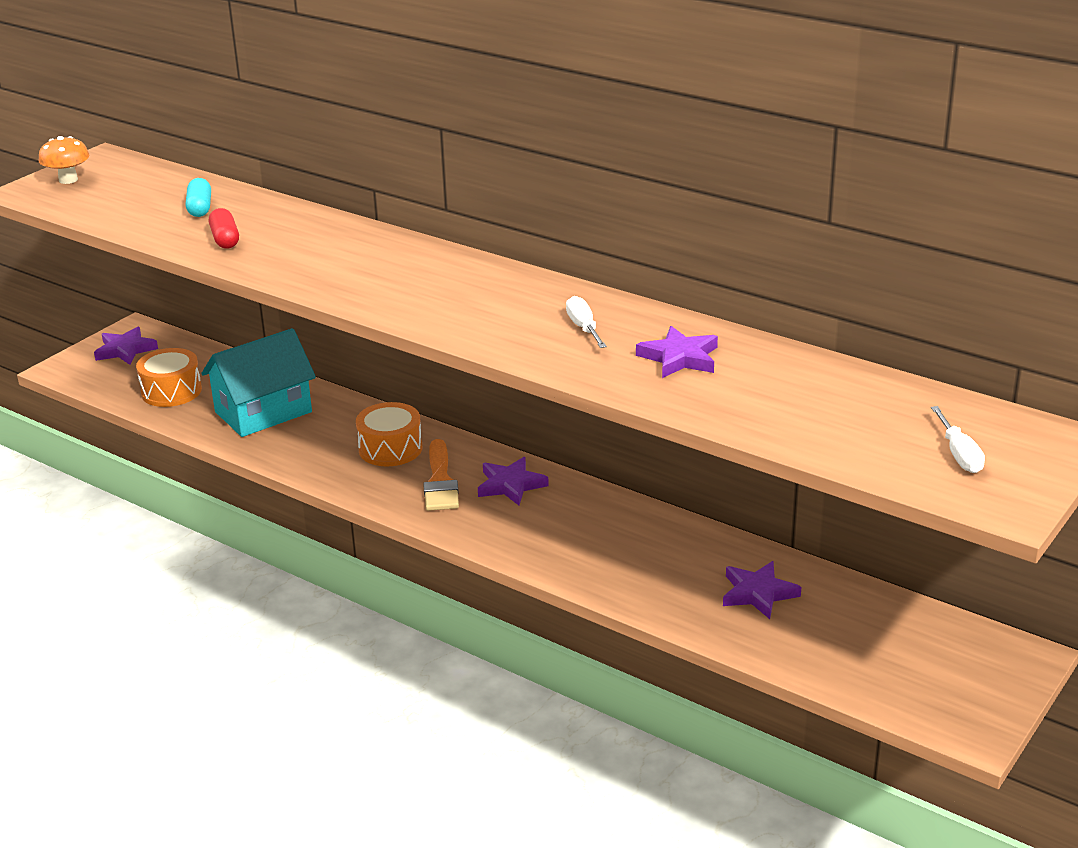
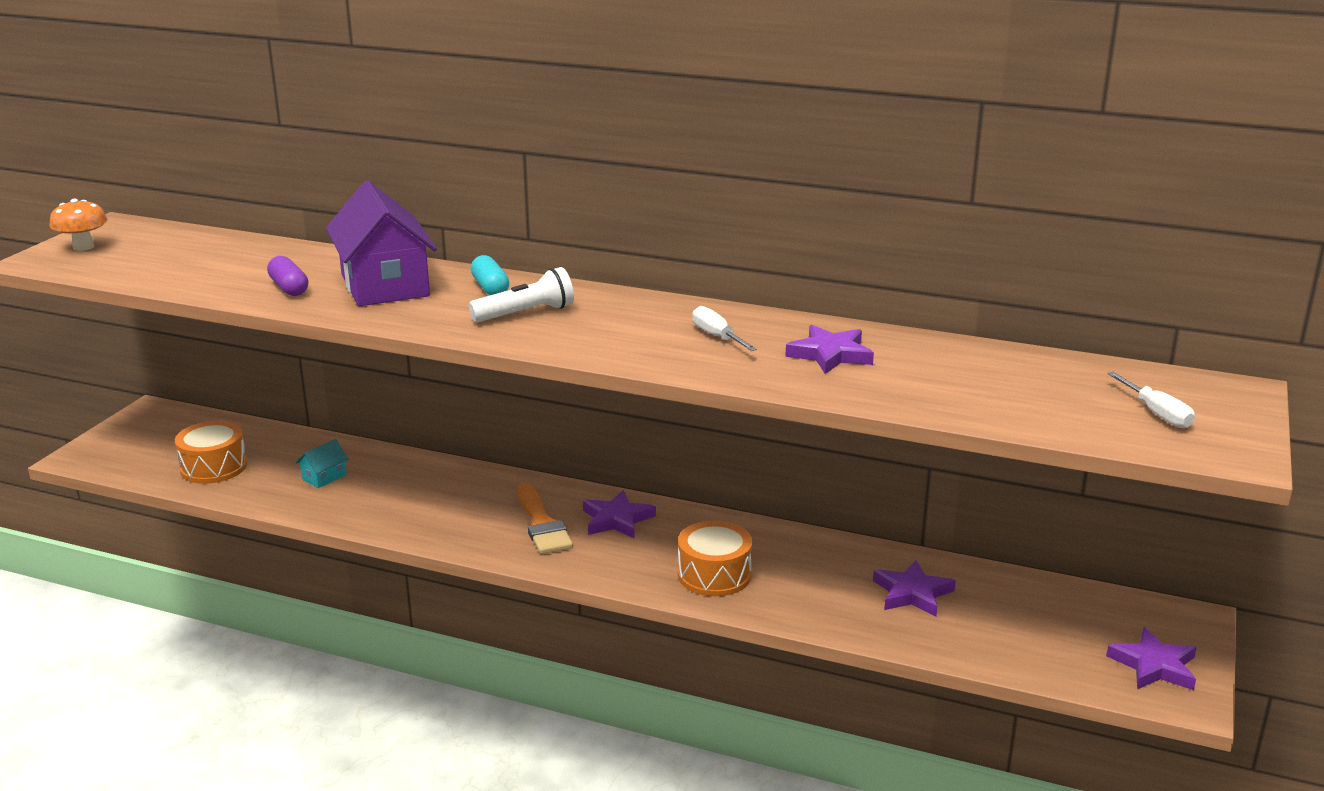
camera: 15 degrees left, 5 degrees down
purple star [94,327,158,365] -> purple star moved to [1106,627,1197,690]
turquoise capsule [186,178,211,217] -> turquoise capsule moved to [471,255,509,295]
turquoise house [202,328,316,437] -> turquoise house [296,439,348,488], size x0.41
red capsule [209,208,239,249] -> purple capsule [267,256,308,296]
orange drum [356,402,422,466] -> orange drum moved to [678,521,752,596]
none -> purple house [326,181,437,306]
none -> white flashlight [468,267,574,322]

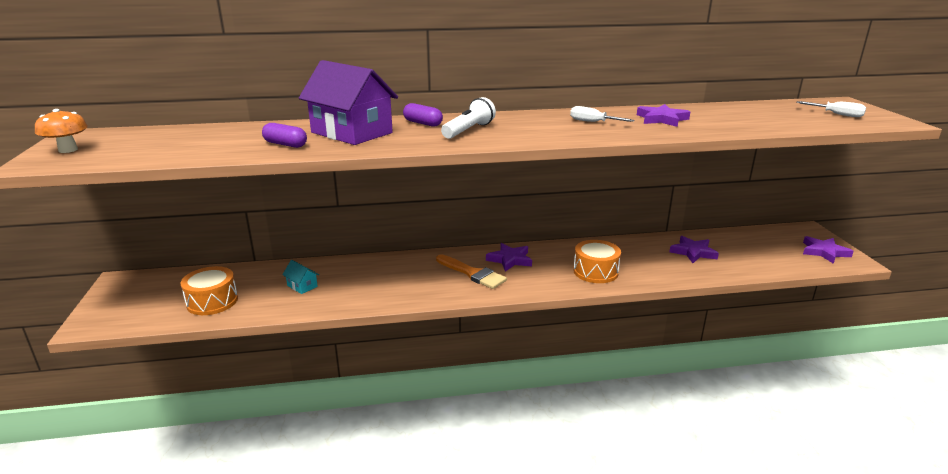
camera: 30 degrees left, 0 degrees up
turquoise house [296,439,348,488] -> turquoise house turned 60 degrees counterclockwise [282,260,319,294]
turquoise capsule [471,255,509,295] -> purple capsule [403,103,443,126]

